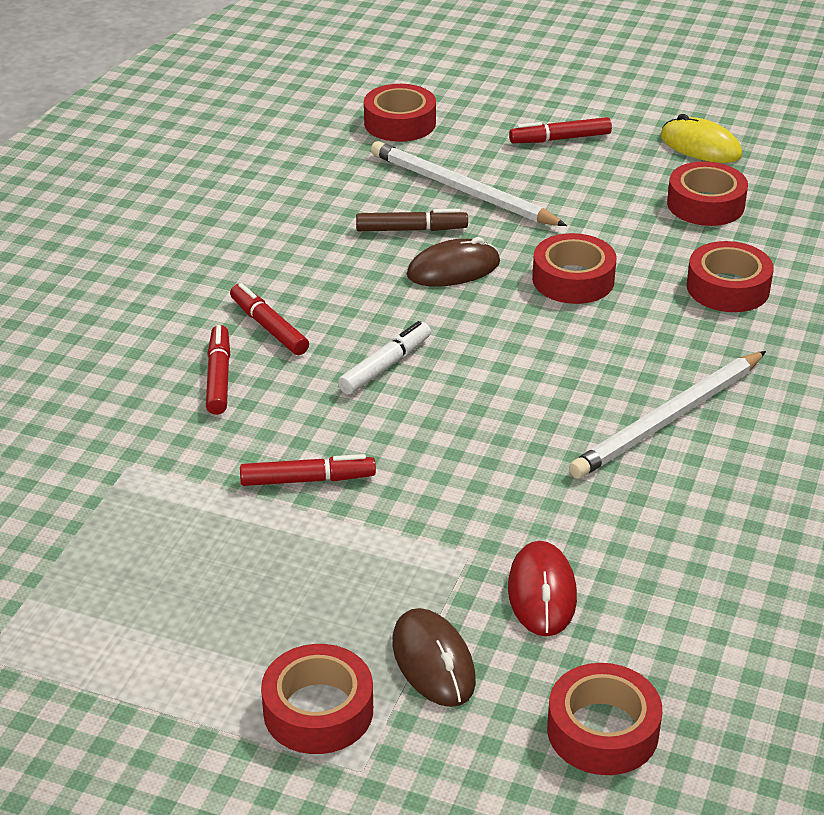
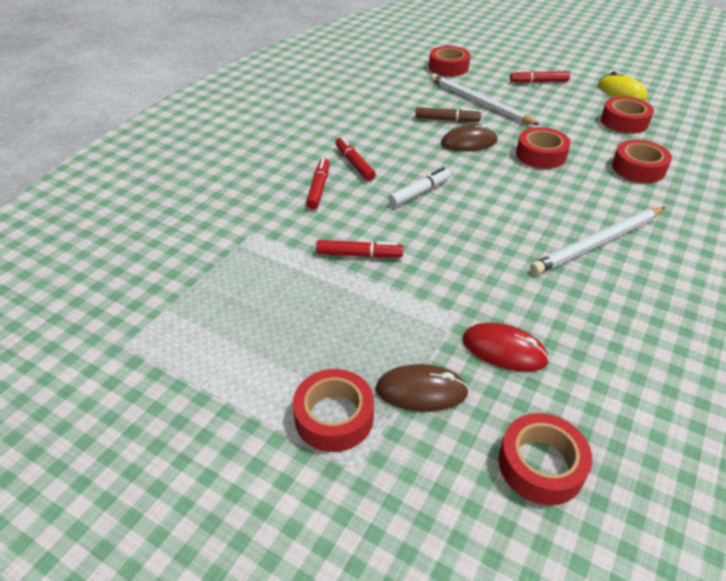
camera: 10 degrees right, 5 degrees up
brown mouse [392,608,476,707] -> brown mouse turned 75 degrees counterclockwise [376,364,469,412]
red mouse [508,541,577,637] -> red mouse turned 75 degrees counterclockwise [462,323,549,372]

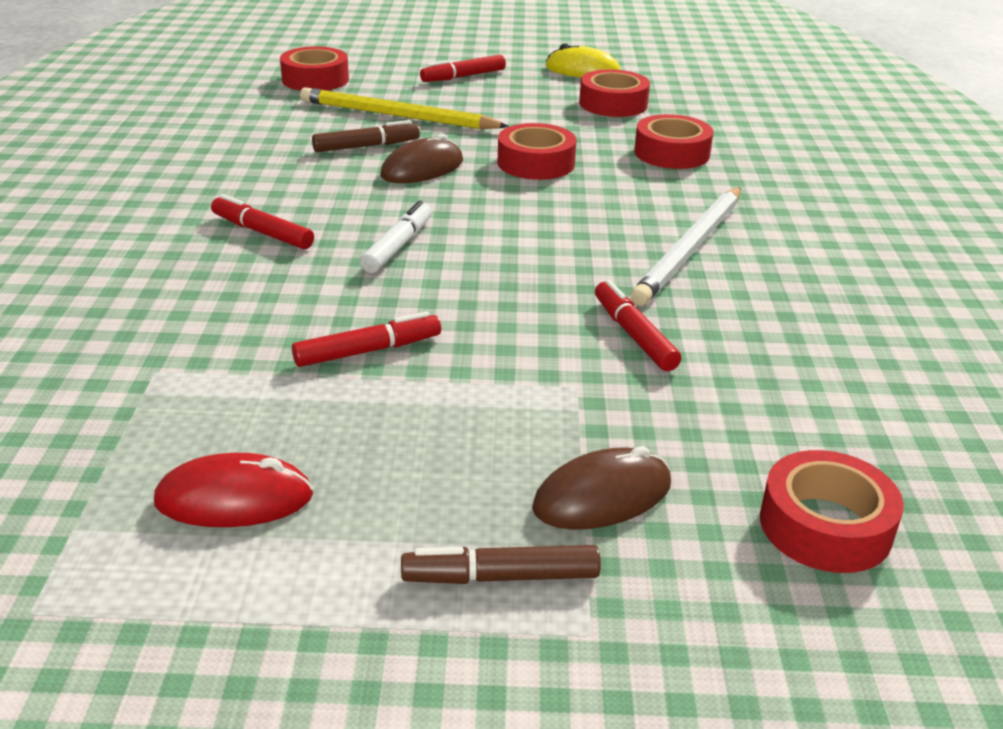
camera: 30 degrees left, 10 degrees down
red tape [293,369,374,452] -> brown marker [401,545,601,584]
red marker [306,158,330,210] -> red marker moved to [595,280,681,371]
white pencil [430,73,539,125] -> yellow pencil [300,87,509,129]
red mouse [462,323,549,372] -> red mouse moved to [154,453,313,527]

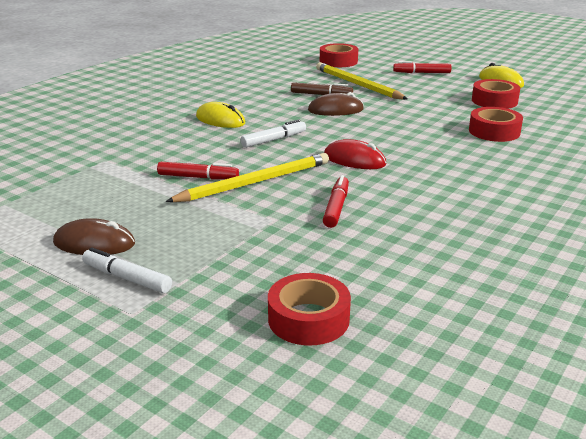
camera: 35 degrees right, 5 degrees down
red mouse [154,453,313,527] -> red mouse moved to [324,139,387,169]
red marker [211,194,314,249] -> yellow mouse [196,102,245,128]
brown marker [401,545,601,584] -> white marker [82,248,172,293]
red tape [498,123,577,180] -> none
brown mouse [532,446,671,529] -> brown mouse moved to [53,218,135,255]
white pencil [631,187,741,305] -> none
none -> yellow pencil [165,153,329,202]

